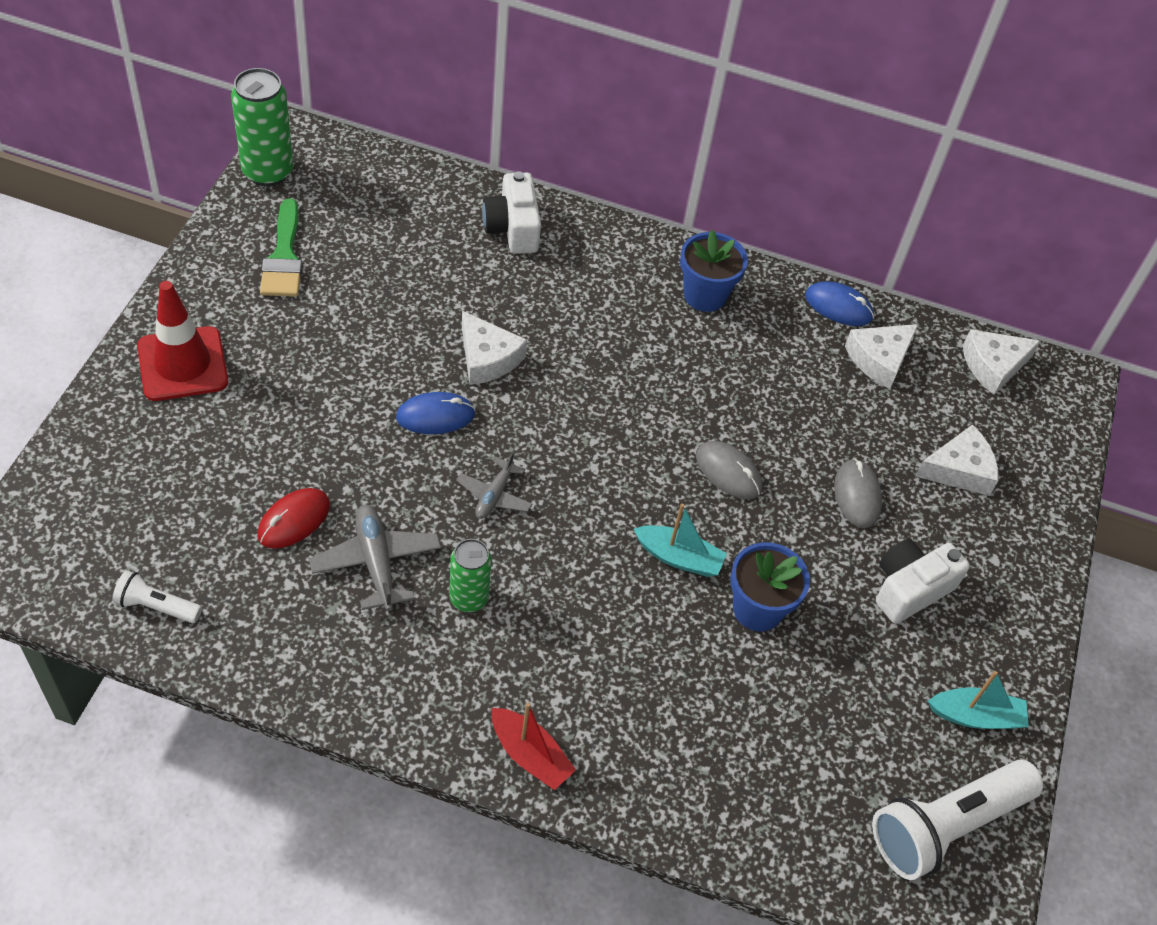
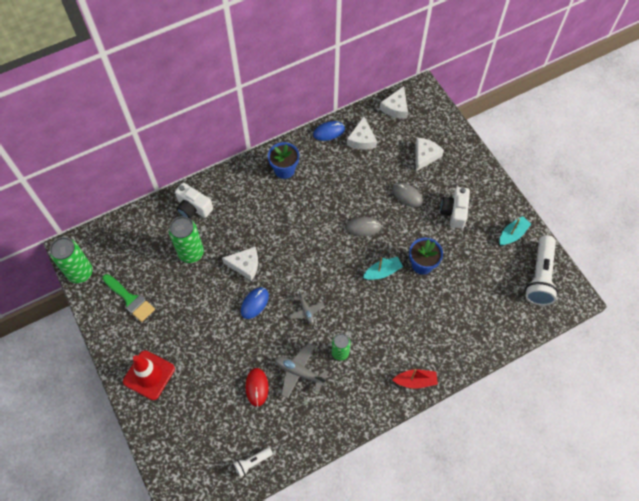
camera: 40 degrees left, 10 degrees up
none -> green can [169,216,204,263]

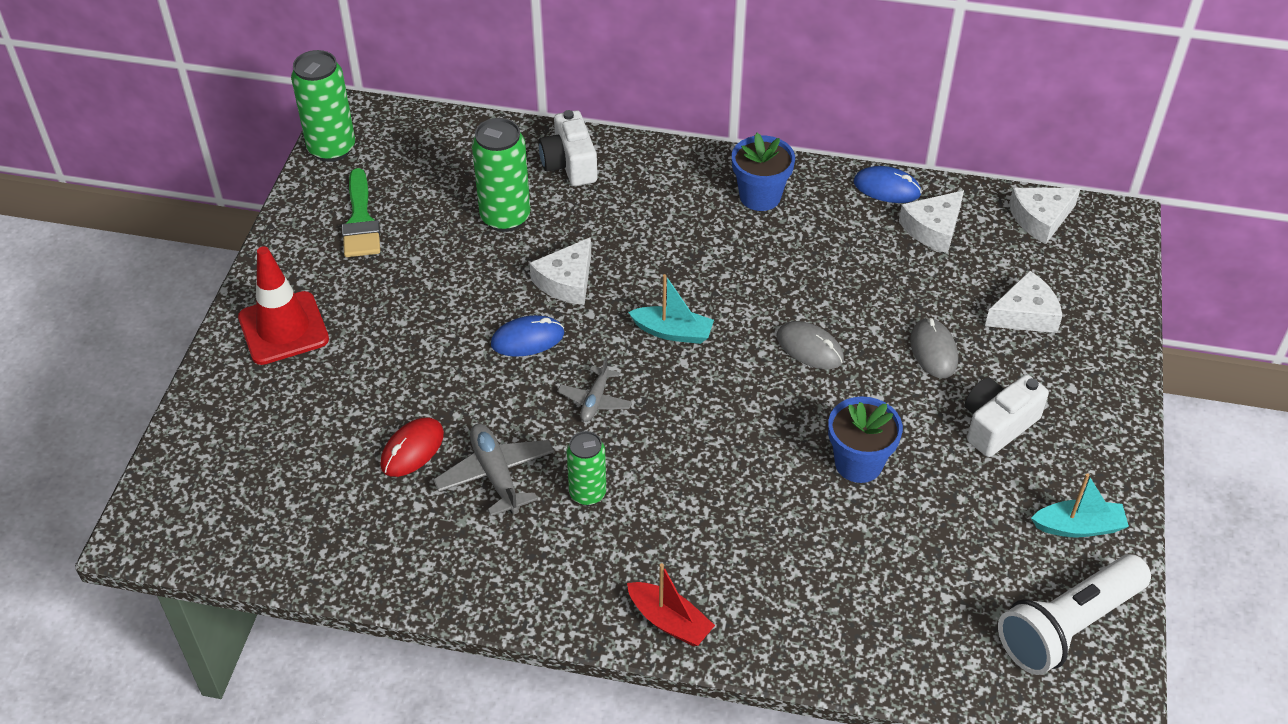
camera: 40 degrees right, 15 degrees down
white cheese [222,247,258,281] -> white cheese turned 75 degrees clockwise [529,237,591,305]
white flashlight [233,447,273,477] -> none
turquoise boat [363,257,403,280] -> turquoise boat moved to [628,274,714,344]

